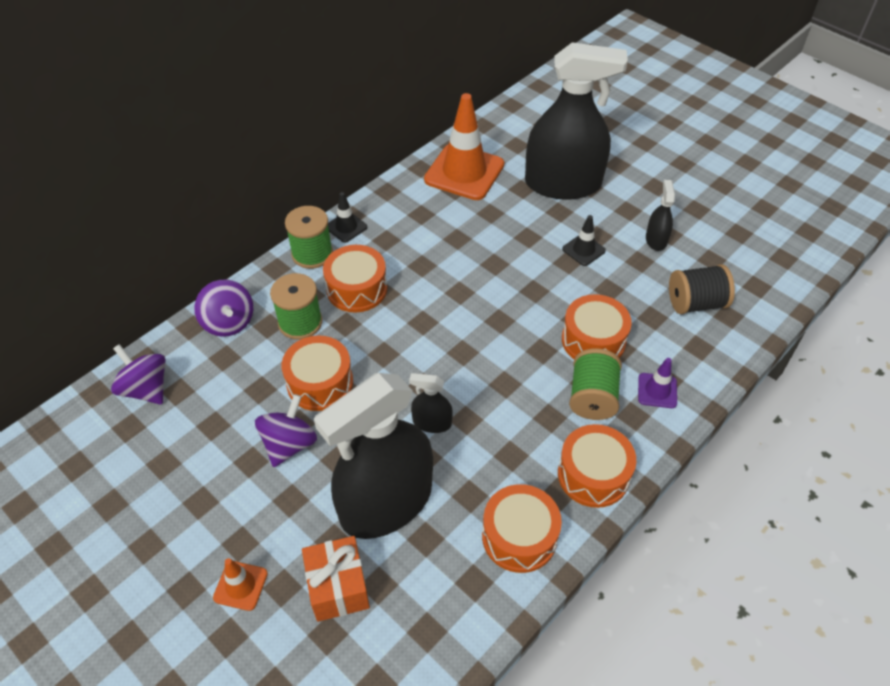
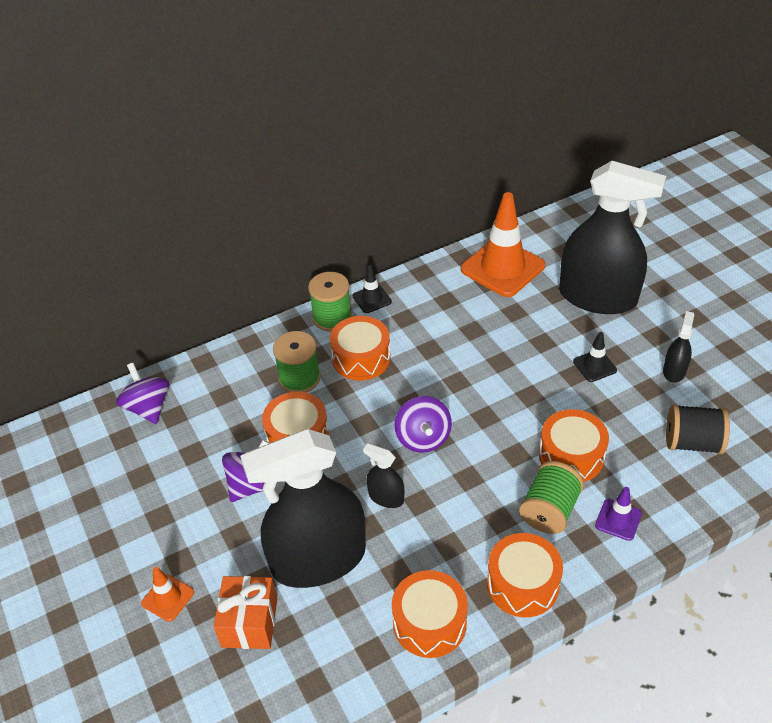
camera: 20 degrees right, 5 degrees down
purple spinning top [194,280,253,337] -> purple spinning top moved to [395,396,452,453]

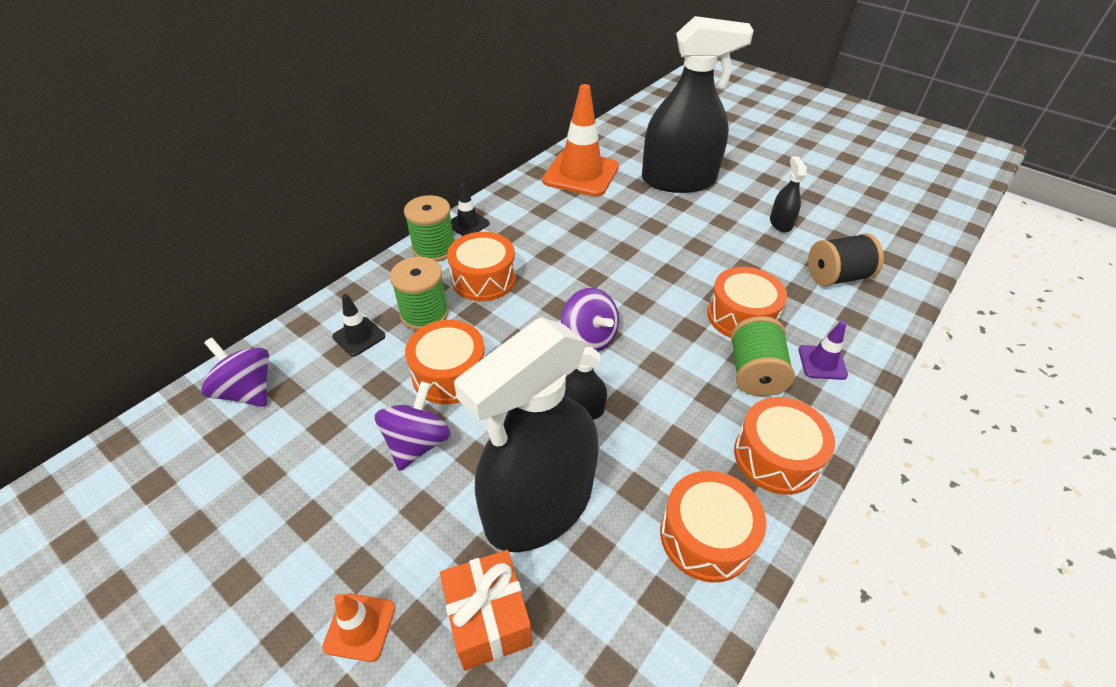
camera: 25 degrees left, 0 degrees up
black traffic cone [573,332,617,382] -> black traffic cone moved to [332,294,385,356]

